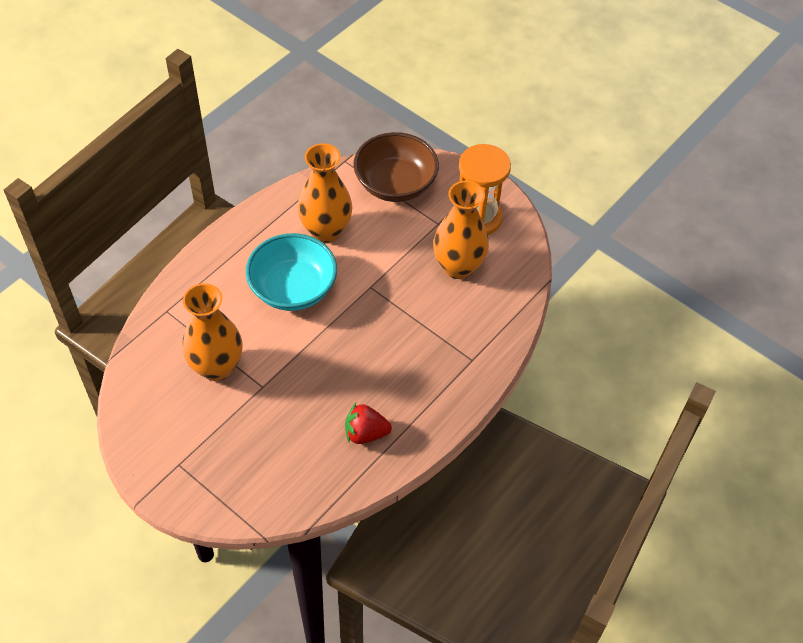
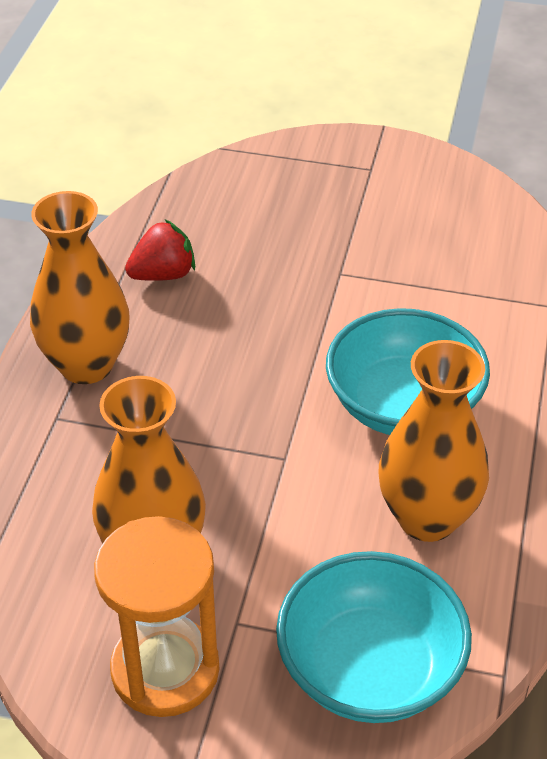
camera: 155 degrees right, 10 degrees down
orange vase [182,283,242,381] -> orange vase moved to [30,191,130,384]
brown bowl [353,132,439,202] -> turquoise bowl [276,551,472,723]

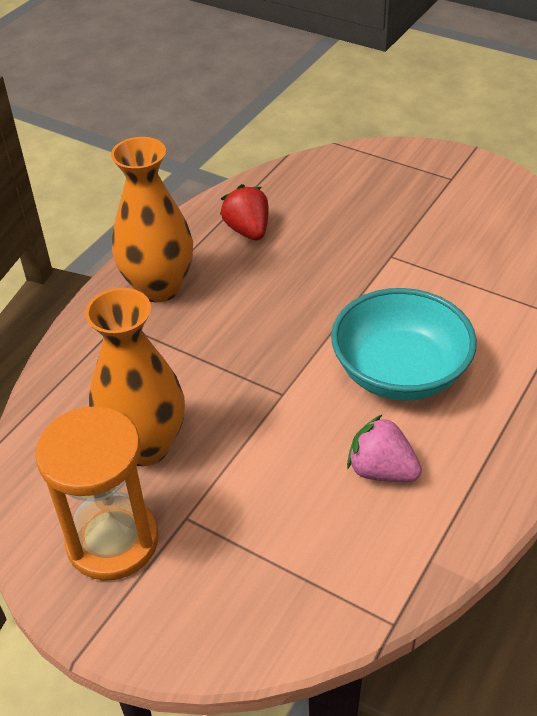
camera: 20 degrees right, 0 degrees up
red strawberry [125,219,195,281] -> red strawberry turned 105 degrees counterclockwise [220,184,269,240]
turquoise bowl [276,551,472,723] -> none
orange vase [379,340,489,542] -> pink strawberry [347,415,422,482]

